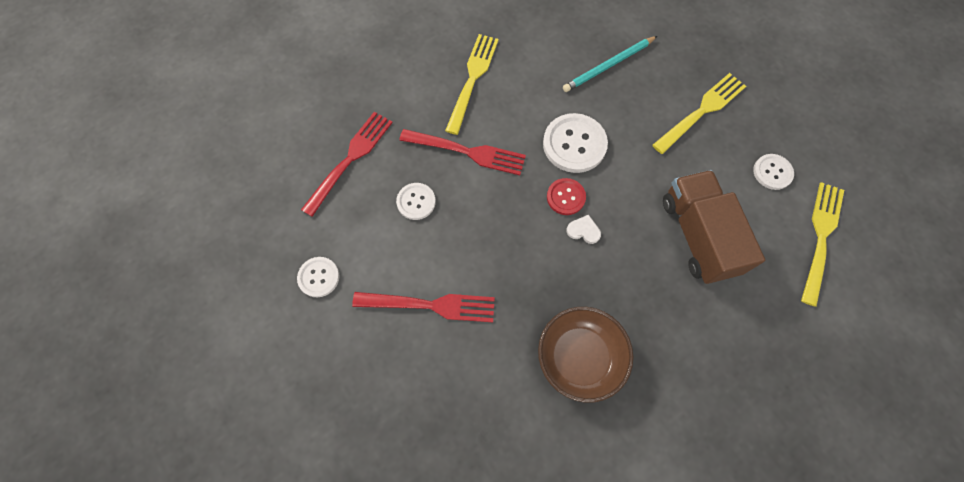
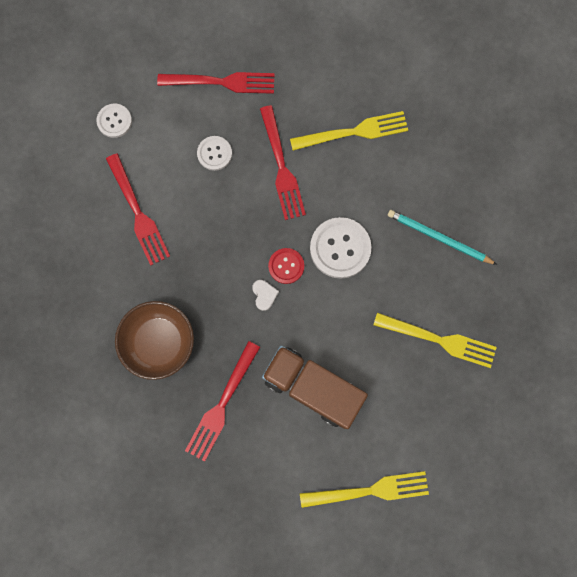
camera: 60 degrees right, 10 degrees up
brown truck [663,170,765,284] -> brown truck turned 105 degrees counterclockwise [262,346,368,429]
white button [753,154,794,190] -> none
none -> red fork [185,341,260,462]

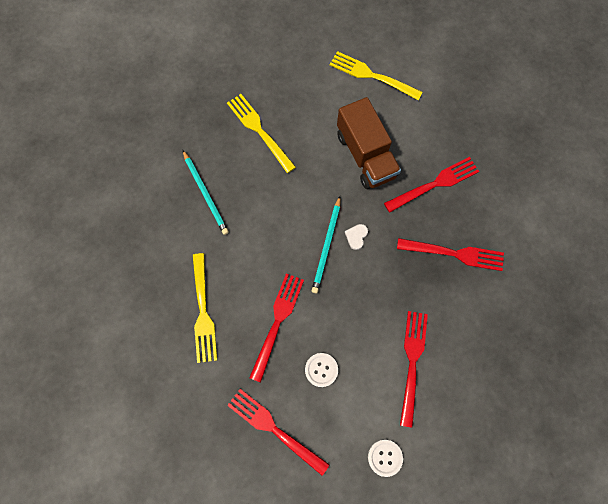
camera: 145 degrees left, 5 degrees down
brown bowl [115,301,194,380] -> red fork [397,238,504,271]
red button [268,248,304,284] -> turquoise pencil [312,196,341,293]
yellow fork [290,111,408,151] -> yellow fork turned 120 degrees counterclockwise [193,253,217,363]
white button [310,217,372,279] -> none

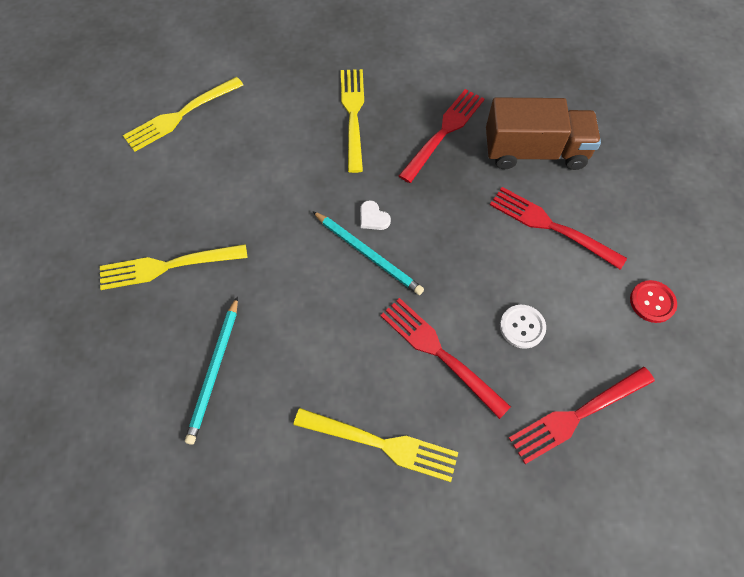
camera: 65 degrees left, 10 degrees down
turquoise pencil [183,150,229,235] -> turquoise pencil turned 105 degrees clockwise [185,296,238,445]
brown truck [337,97,401,189] -> brown truck moved to [486,97,601,170]
white button [368,439,403,477] -> red button [630,280,677,323]
red fork [384,157,479,213] -> yellow fork [341,69,364,173]

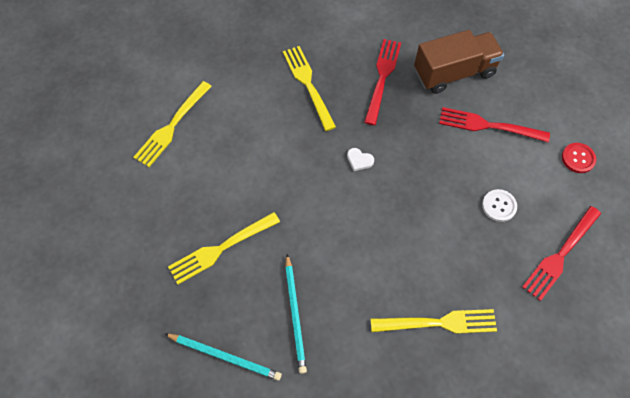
camera: 20 degrees left, 0 degrees up
turquoise pencil [312,211,424,295] -> turquoise pencil moved to [165,334,282,381]
red fork [380,298,511,419] -> none

